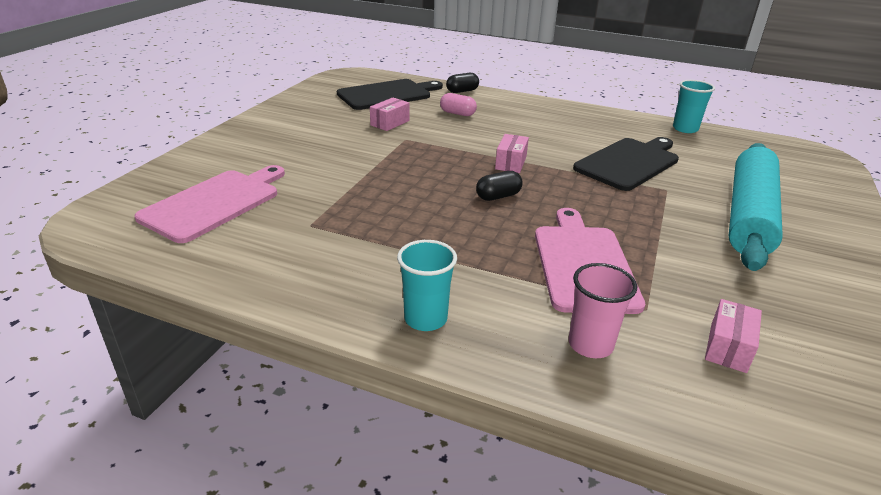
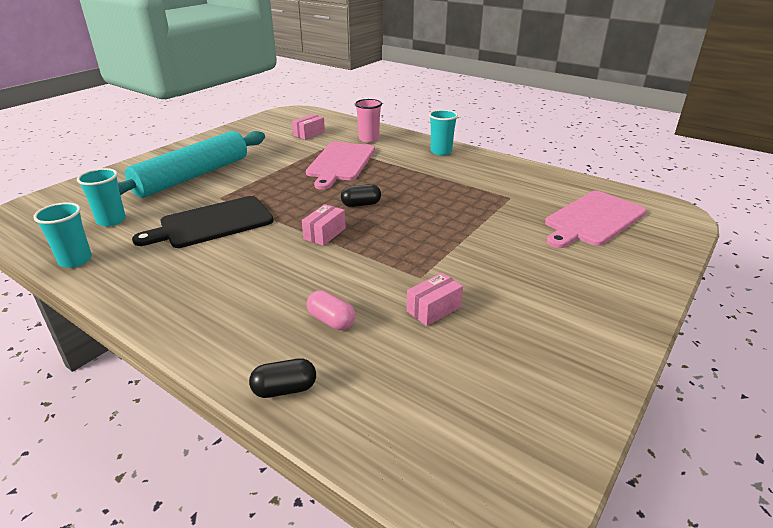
camera: 165 degrees left, 0 degrees up
black cutting board [337,79,443,110] -> none
none -> turquoise cup [77,168,126,226]

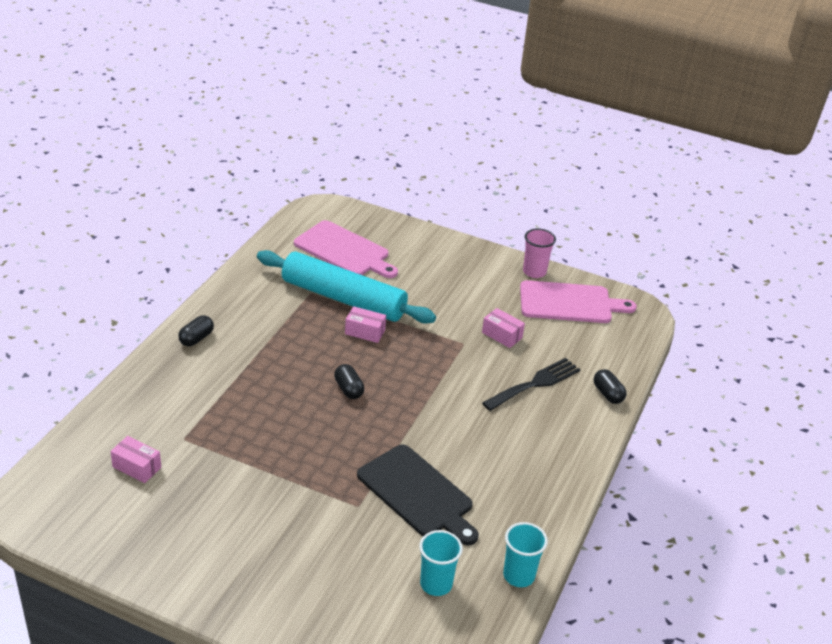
camera: 105 degrees left, 5 degrees up
turquoise rolling pin [118,131,265,198] -> turquoise rolling pin moved to [257,250,436,324]
pink box [302,204,346,246] -> pink box moved to [345,306,386,343]
pink cutting board [306,142,375,190] -> pink cutting board moved to [520,280,637,323]
pink capsule [307,290,355,330] -> black fork [482,358,581,411]
pink cup [355,99,382,143] -> pink cup moved to [523,228,556,278]
turquoise cup [429,110,458,156] -> black capsule [178,315,214,346]

